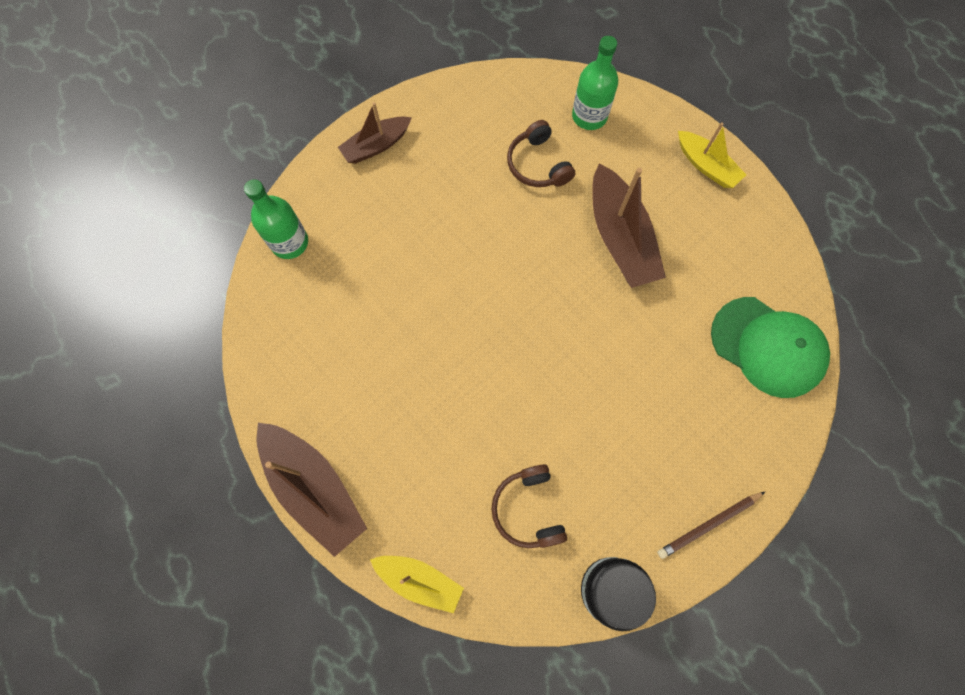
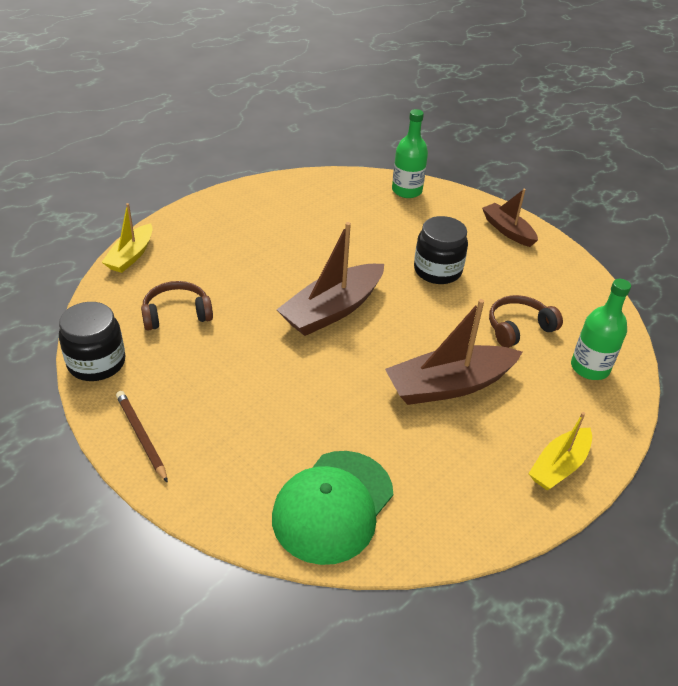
camera: 85 degrees right, 30 degrees down
brown boat [257,423,367,557] -> brown boat moved to [276,222,384,336]
none -> black jar [414,216,468,284]

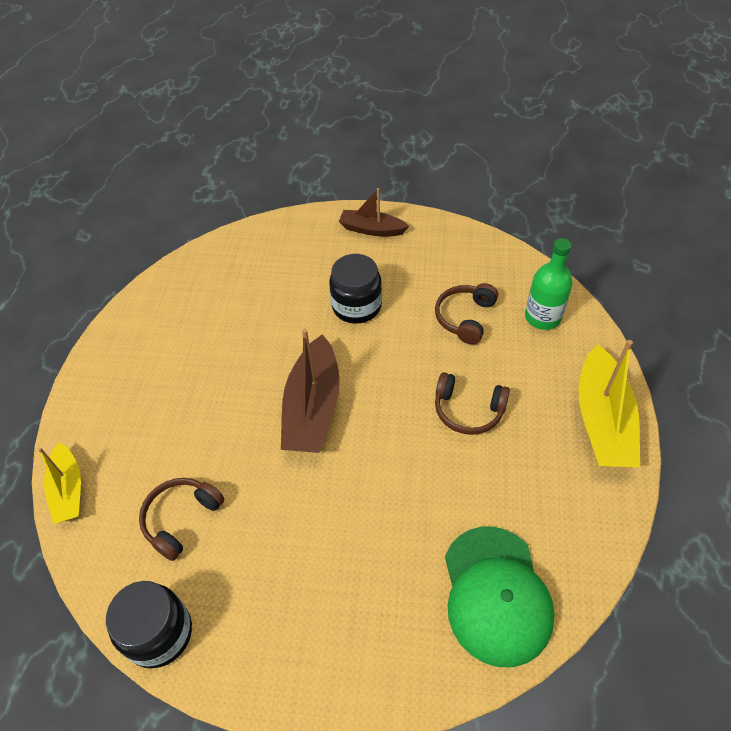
camera: 35 degrees left, 10 degrees up
brown pencil [116,391,168,483] -> none
brown boat [385,299,522,405] -> brown headphones [435,372,510,435]
green bottle [392,109,428,198] -> none
yellow boat [528,412,592,490] -> yellow boat [579,340,640,467], size x1.63

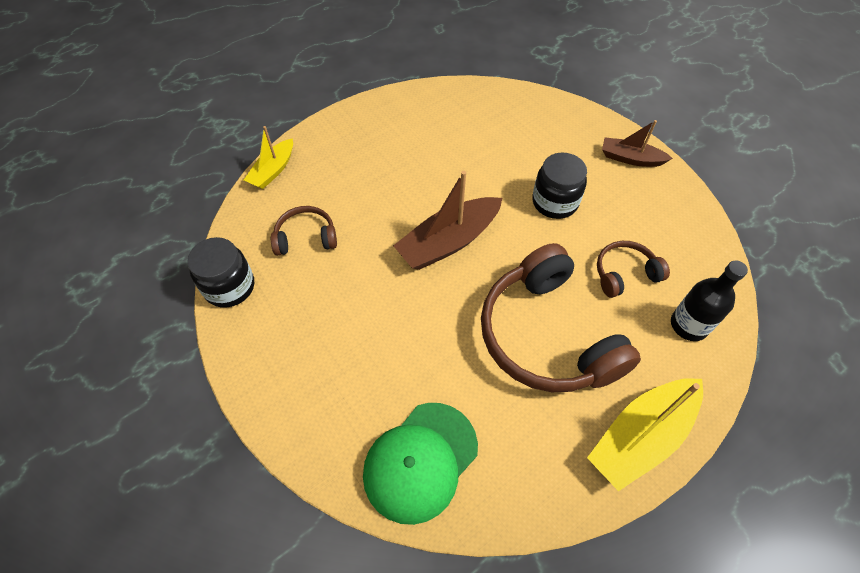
camera: 45 degrees right, 5 degrees up
brown boat [339,188,409,236] -> brown boat turned 45 degrees counterclockwise [602,120,673,167]
brown headphones [435,372,510,435] -> brown headphones [481,243,641,392], size x2.09
green bottle [525,238,573,330] -> black bottle [671,260,748,341]

